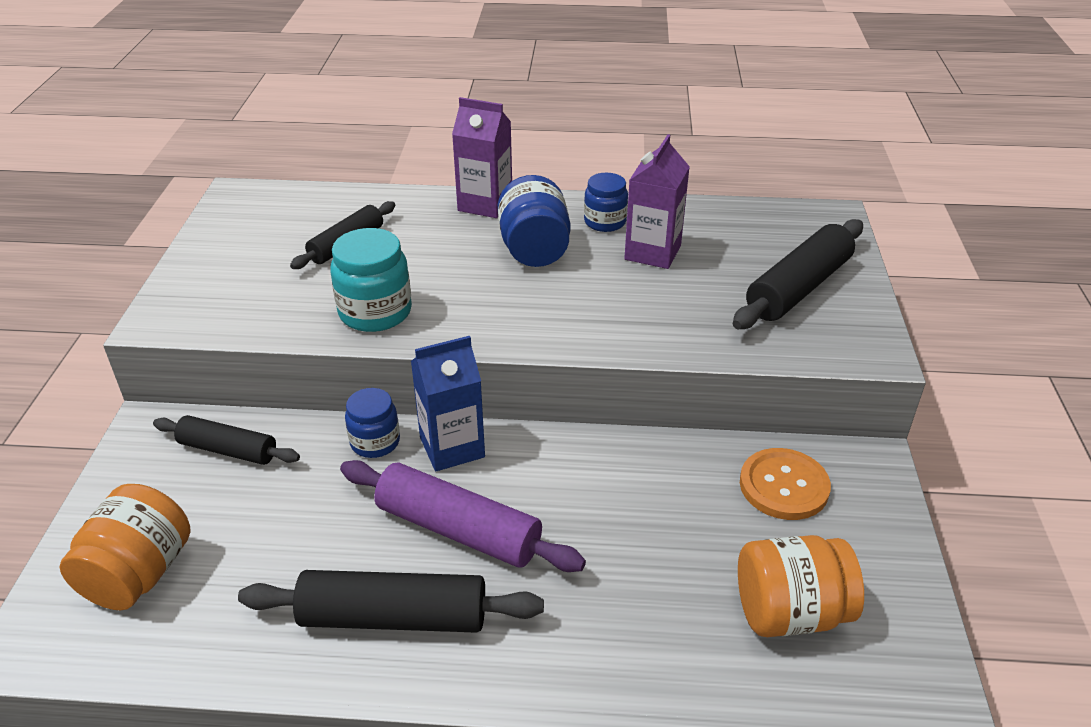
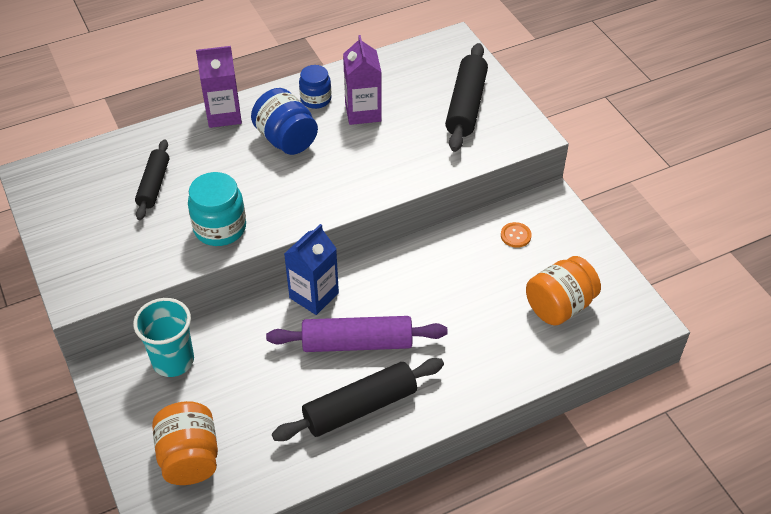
camera: 30 degrees left, 10 degrees up
black rolling pin [153,415,300,465] -> turquoise cup [133,298,194,377]
blue jar [345,388,400,458] -> none
orange button [740,448,831,520] -> orange button [501,222,532,248], size x0.56

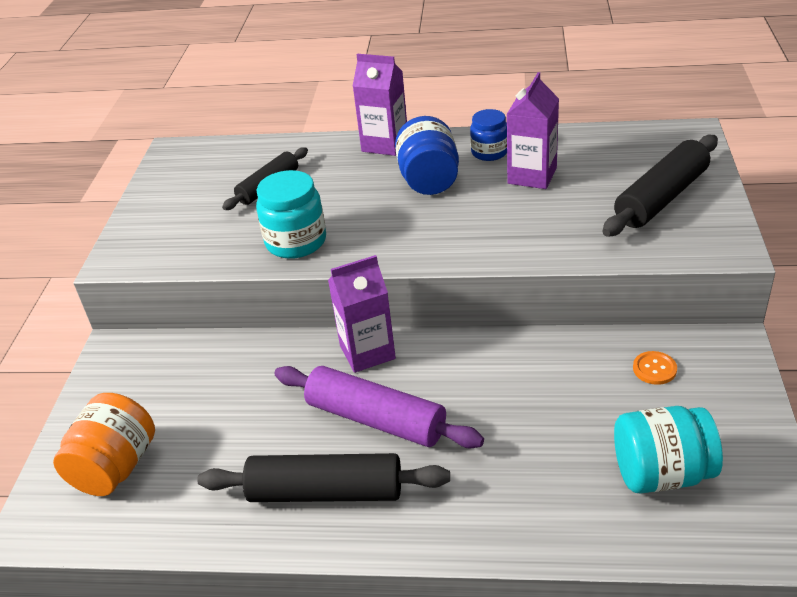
camera: 35 degrees right, 10 degrees down
turquoise cup [133,298,194,377] -> none
blue carton [284,224,339,315] -> purple carton [328,255,396,373]
orange jar [526,256,601,326] -> turquoise jar [614,406,723,494]

